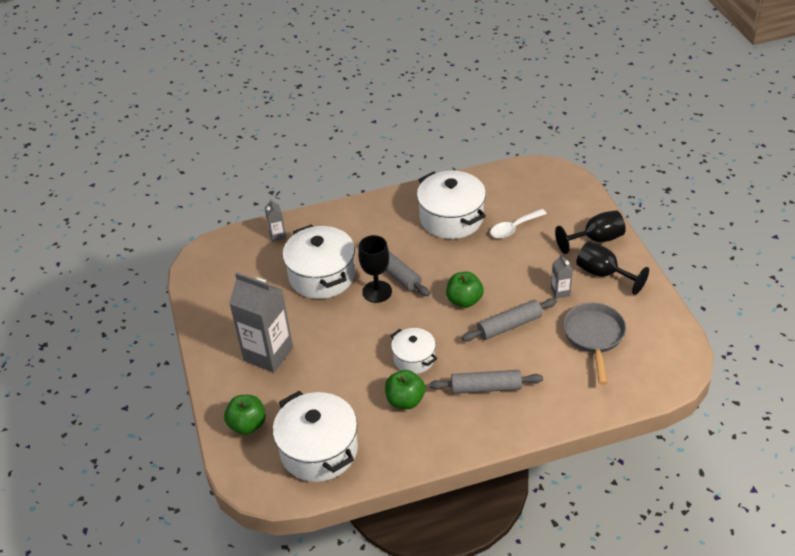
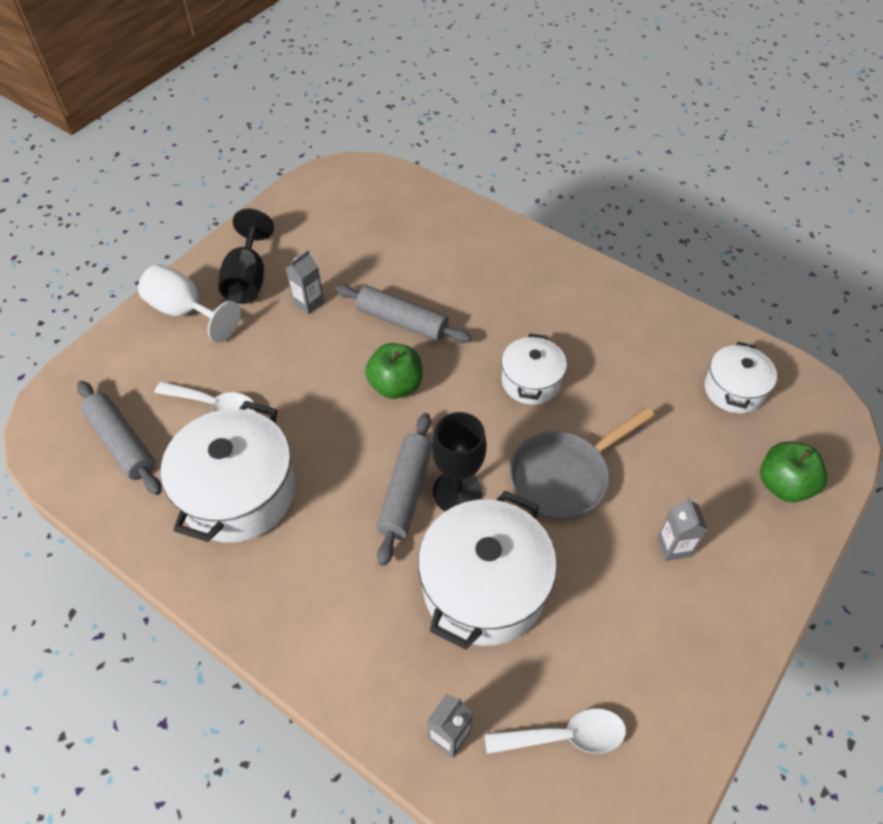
camera: 130 degrees left, 10 degrees up
grey carton [229,272,293,373] -> grey carton [657,497,707,561], size x0.44
white pot [273,391,358,482] -> white pot [704,342,777,413], size x0.57
green apple [385,370,425,409] -> none
grey rolling pin [429,370,543,394] -> grey rolling pin moved to [77,381,162,495]
black goblet [555,210,626,254] -> white goblet [138,264,241,342]
grey pan [563,302,626,385] -> grey pan moved to [509,407,654,520]
none -> white spoon [484,708,626,754]

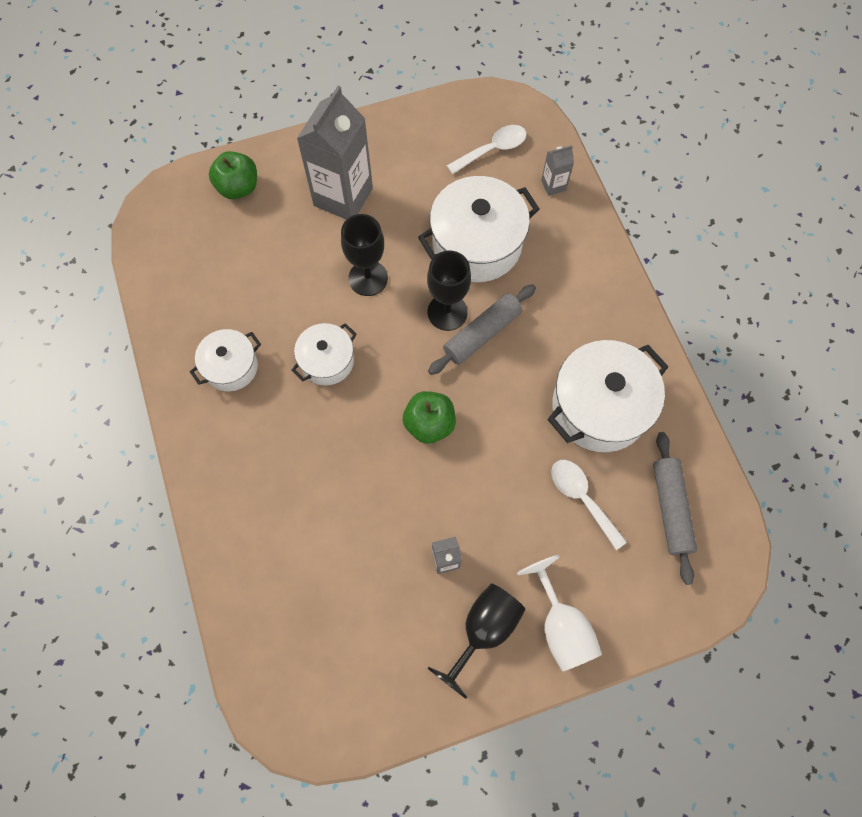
camera: 145 degrees left, 15 degrees up
grey rolling pin [335,284,472,343] -> none
white spoon [484,708,626,754] -> white spoon turned 120 degrees clockwise [447,125,526,174]
grey pan [509,407,654,520] -> black goblet [341,214,388,296]
grey carton [657,497,707,561] -> grey carton [297,86,373,220], size x2.27
white pot [704,342,777,413] -> white pot moved to [190,329,261,391]

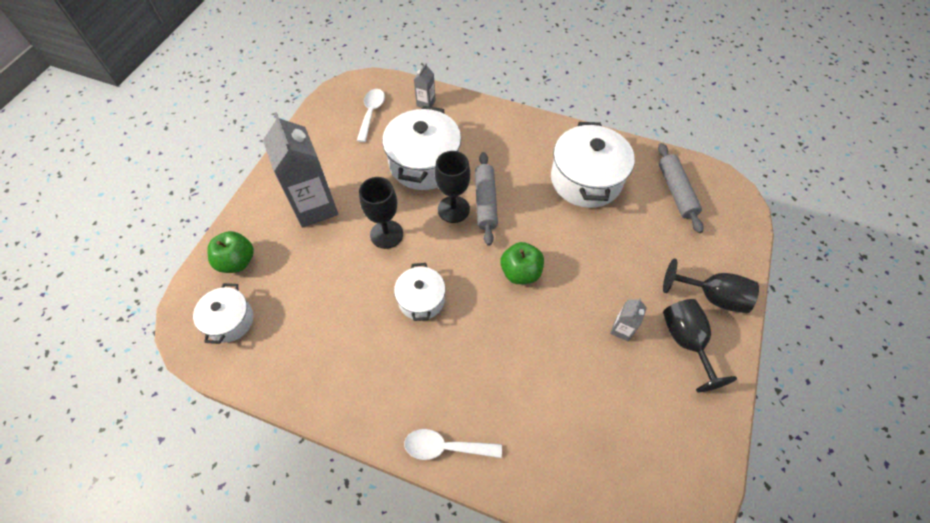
camera: 50 degrees left, 10 degrees down
white pot [190,329,261,391] -> white pot moved to [193,283,253,344]
white goblet [517,555,602,672] -> black goblet [663,258,759,313]
white spoon [551,460,627,550] -> white spoon moved to [404,429,502,460]
grey rolling pin [653,432,697,585] -> grey rolling pin turned 45 degrees clockwise [658,143,704,233]

